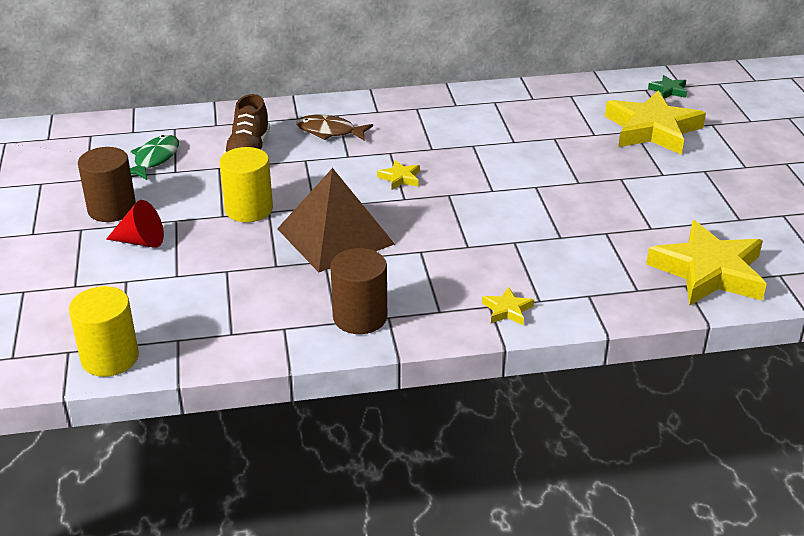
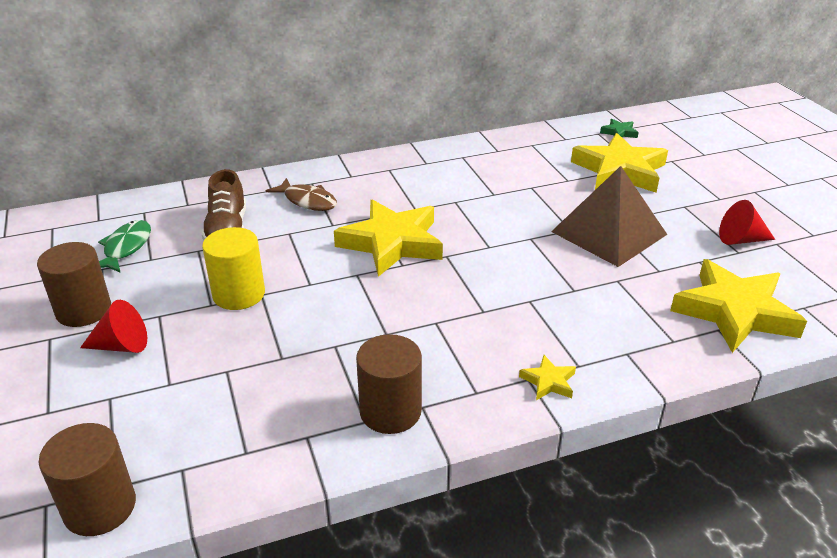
camera: 10 degrees left, 0 degrees up
yellow cylinder [69,286,139,377] -> brown cylinder [39,423,136,536]
brown pyramid [277,168,395,272] -> brown pyramid moved to [551,166,667,267]
brown fish [296,115,373,141] -> brown fish turned 150 degrees counterclockwise [266,178,337,211]
yellow star [377,160,420,190] -> yellow star [334,199,443,277], size x2.37
none -> red cone [719,200,775,245]

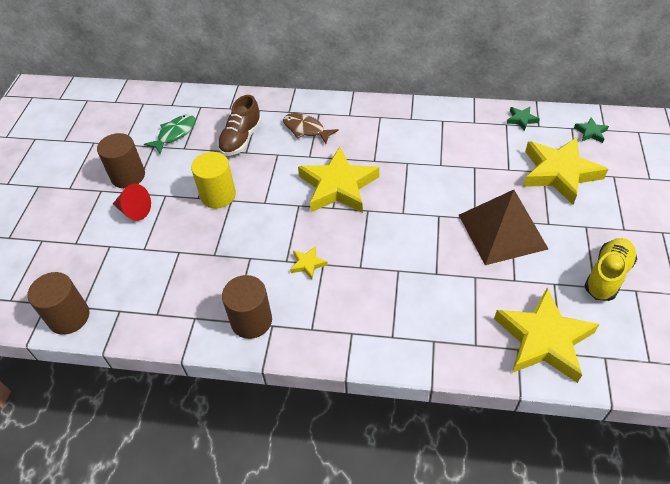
camera: 30 degrees right, 15 degrees up
brown fish [266,178,337,211] -> brown fish turned 150 degrees clockwise [283,113,339,144]
yellow star [519,355,576,400] -> yellow star moved to [290,246,328,280]
red cone [719,200,775,245] -> yellow shoe [584,238,637,301]
none -> green star [507,107,540,131]

